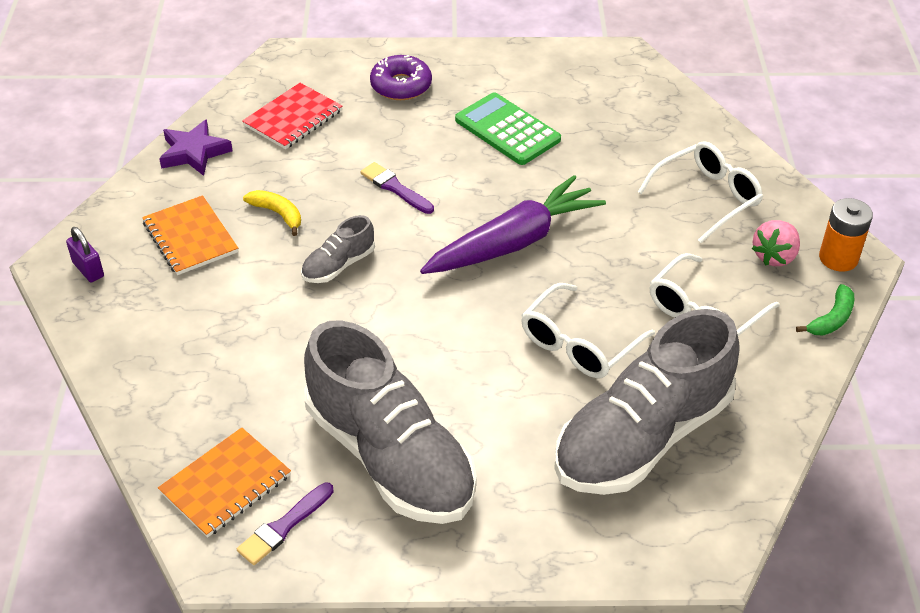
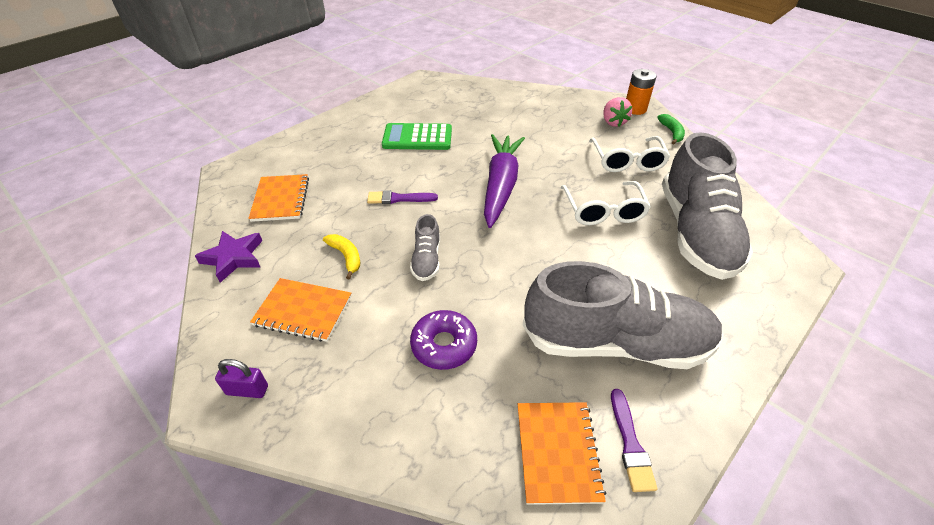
camera: 45 degrees left, 0 degrees up
red notebook [242,83,342,149] -> orange notebook [249,174,309,222]
yellow banana [243,190,301,236] -> yellow banana turned 60 degrees clockwise [323,234,360,280]
purple donut [370,55,432,100] -> purple donut moved to [410,310,477,370]
white glasses [638,141,763,243] -> none

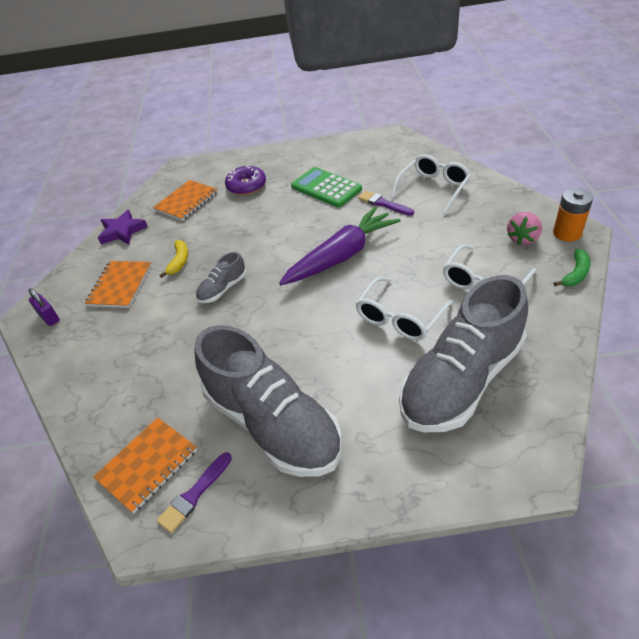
camera: 45 degrees right, 0 degrees up
orange notebook [250,278,352,342] -> orange notebook turned 45 degrees clockwise [85,261,152,308]
purple brush [367,190,438,204] -> purple brush moved to [358,191,414,216]
purple donut [410,310,477,370] -> purple donut moved to [225,165,266,195]
none -> white glasses [391,154,471,214]

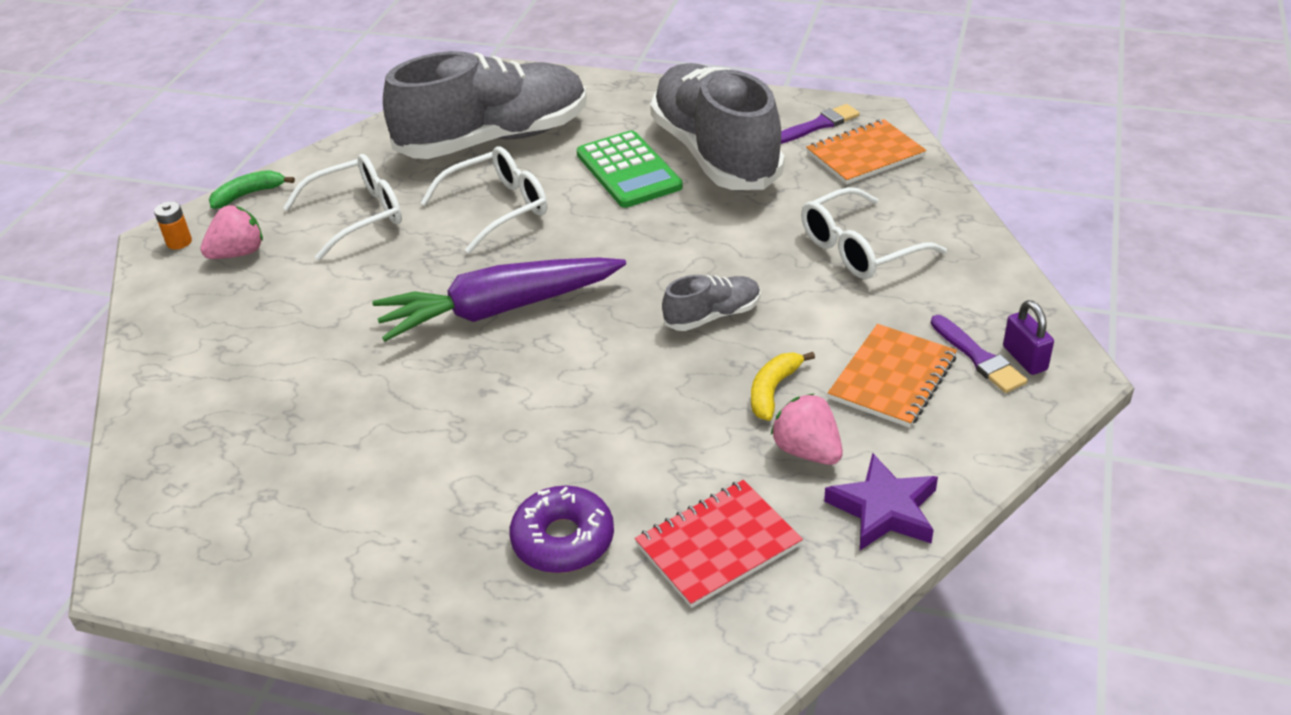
camera: 160 degrees left, 5 degrees down
orange notebook [153,180,218,221] -> red notebook [635,480,803,608]
green calculator [291,167,362,207] -> green calculator moved to [577,130,683,208]
purple brush [358,191,414,216] -> purple brush moved to [930,315,1027,393]
white glasses [391,154,471,214] -> white glasses moved to [801,187,947,279]
orange battery [553,188,593,242] -> orange battery [154,201,192,249], size x0.59
none -> pink strawberry [771,394,843,465]

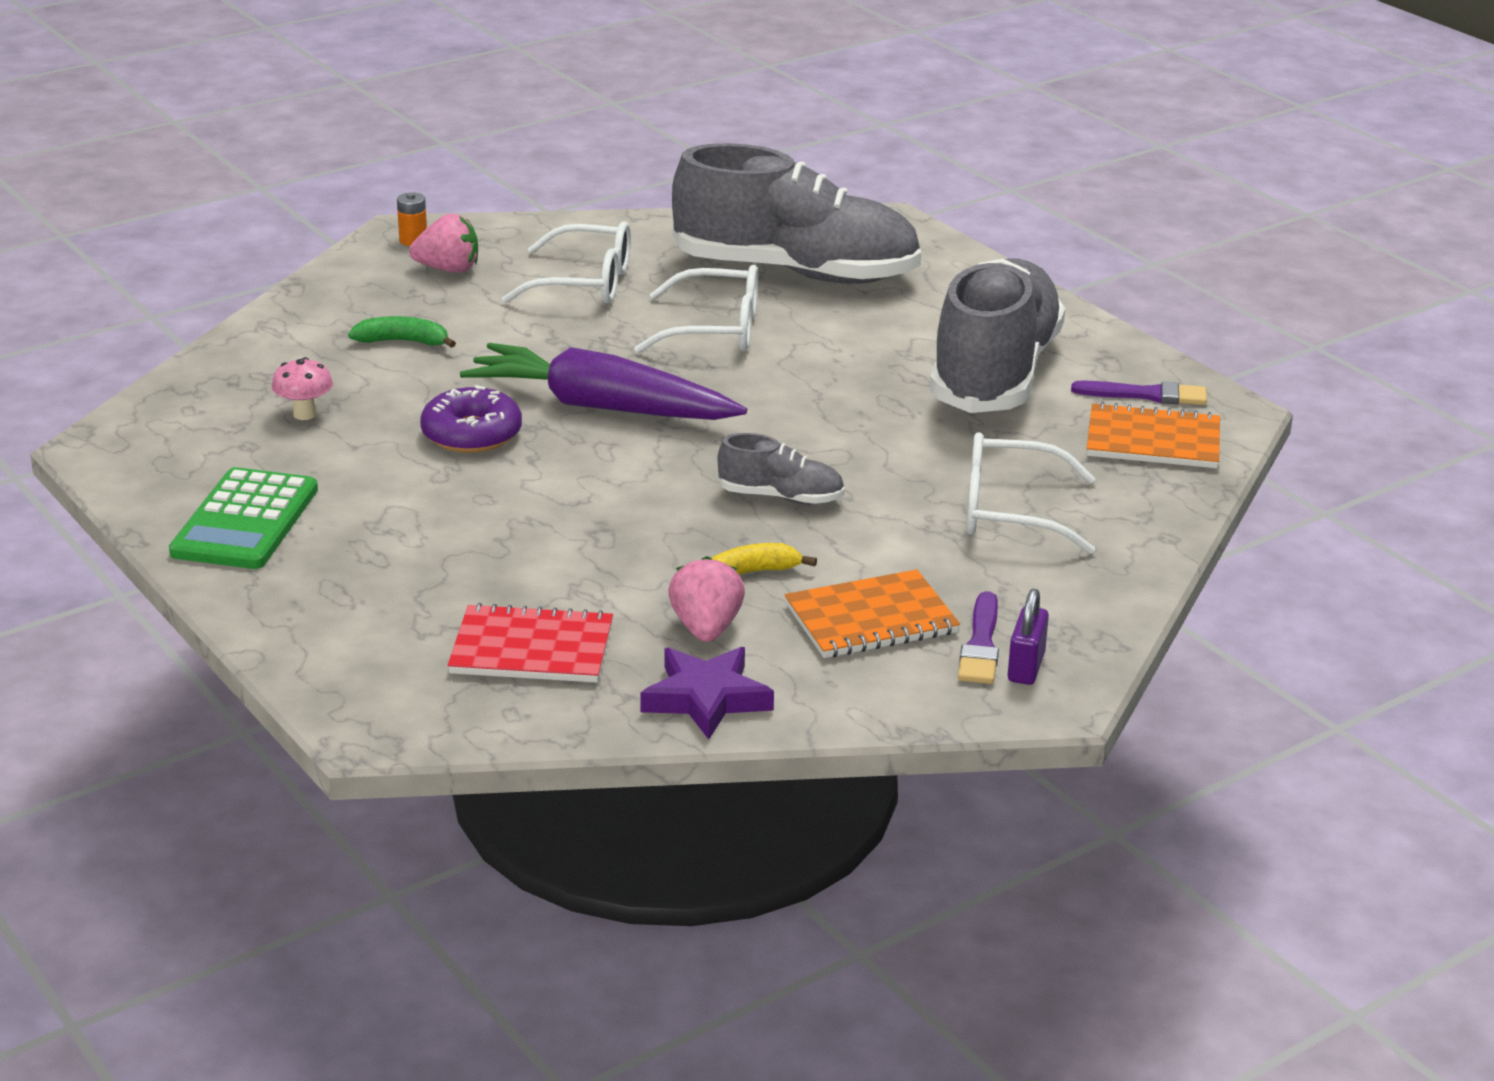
camera: 35 degrees right, 10 degrees down
green banana [209,170,295,209] -> green banana moved to [348,316,456,348]
purple donut [509,486,614,573] -> purple donut moved to [420,385,522,453]
green calculator [577,130,683,208] -> green calculator moved to [169,467,318,569]
none -> pink mushroom [271,357,333,420]

